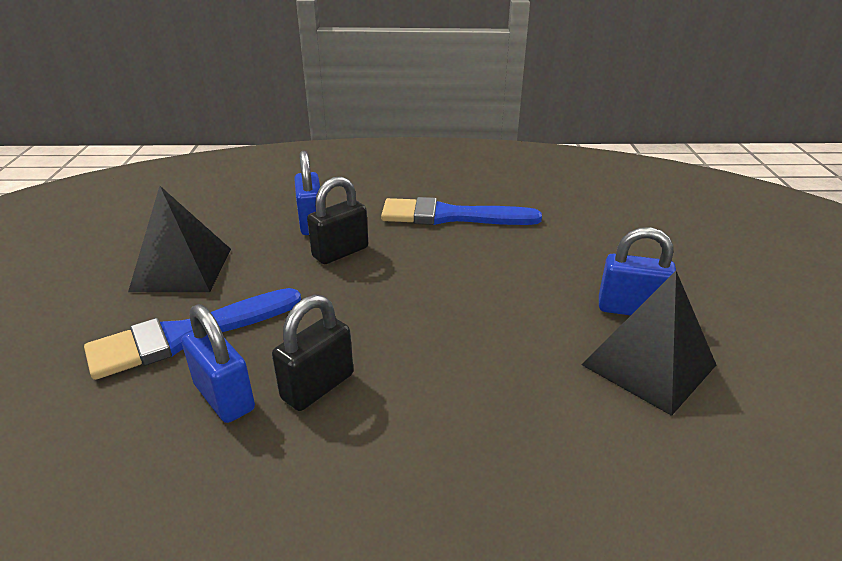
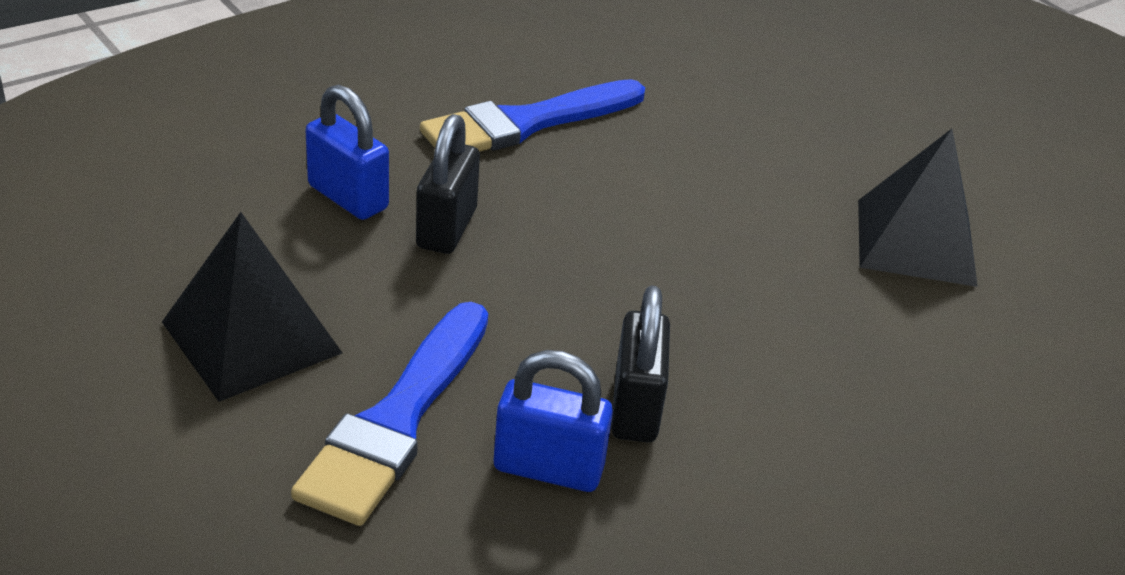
camera: 40 degrees left, 5 degrees up
blue padlock [599,227,676,316] -> none

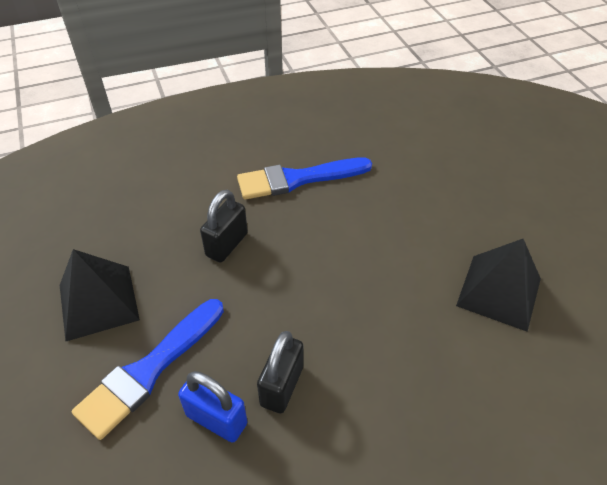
camera: 20 degrees right, 10 degrees up
blue padlock [305,84,389,220] -> none

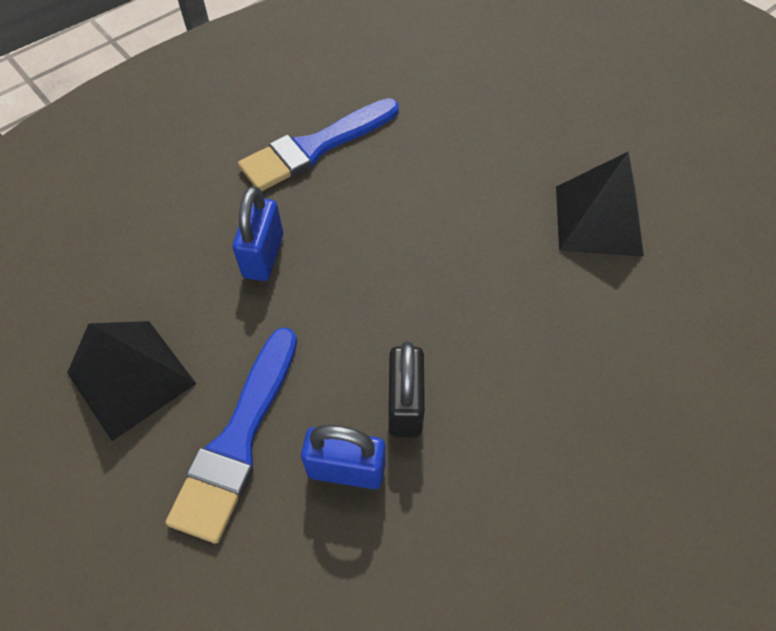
camera: 20 degrees left, 10 degrees up
black padlock [200,190,248,263] -> blue padlock [233,186,283,281]

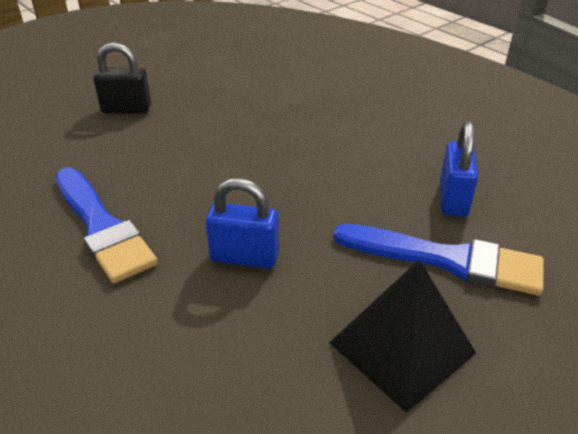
camera: 90 degrees left, 20 degrees down
black padlock [388,341,425,437] -> black padlock moved to [93,42,151,114]
black pyramid [556,152,644,257] -> none

